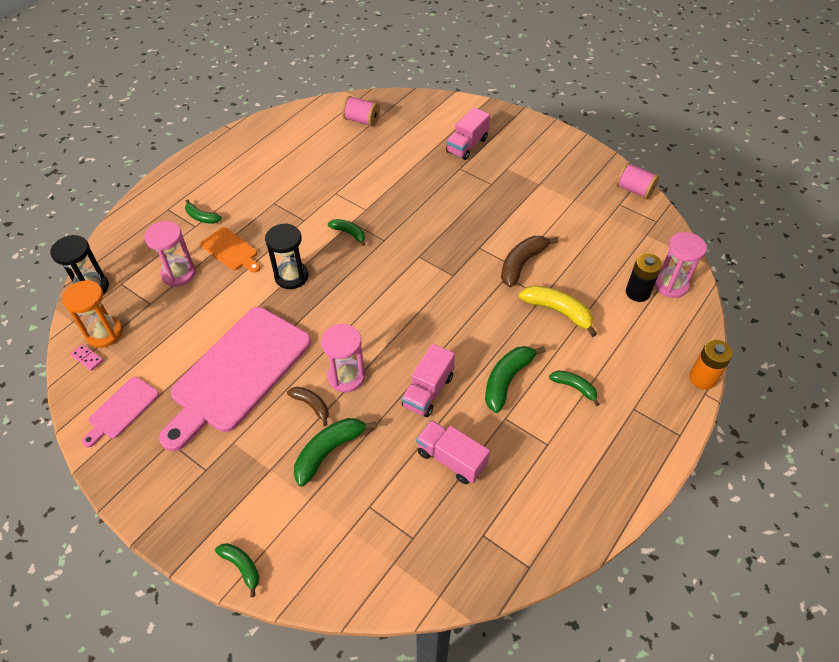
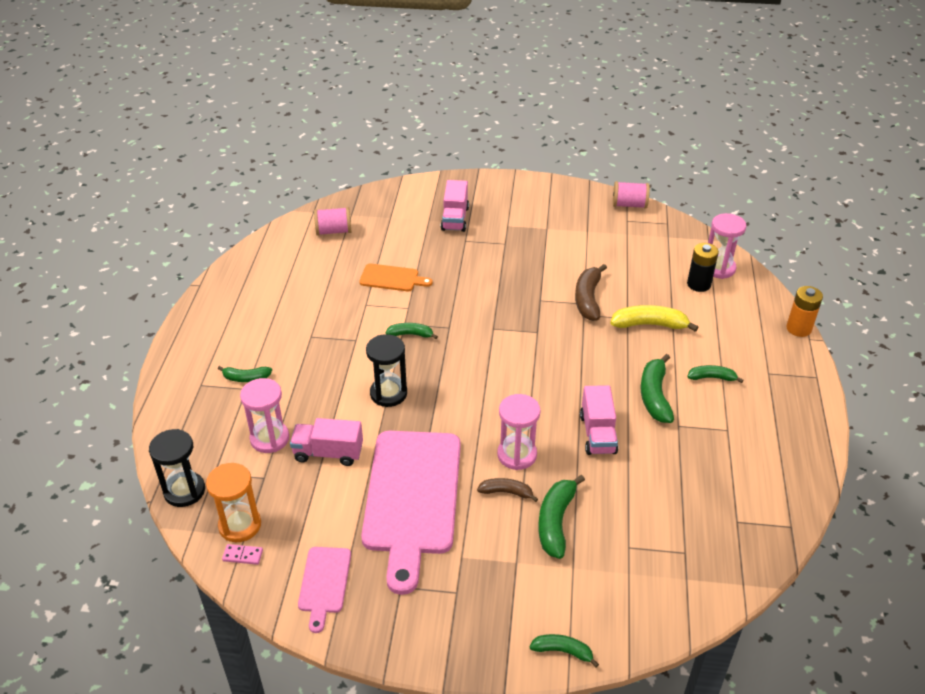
camera: 30 degrees left, 10 degrees down
orange cutting board [200,227,260,273] -> orange cutting board moved to [359,264,433,291]
pink truck [416,420,490,484] -> pink truck moved to [290,418,363,466]

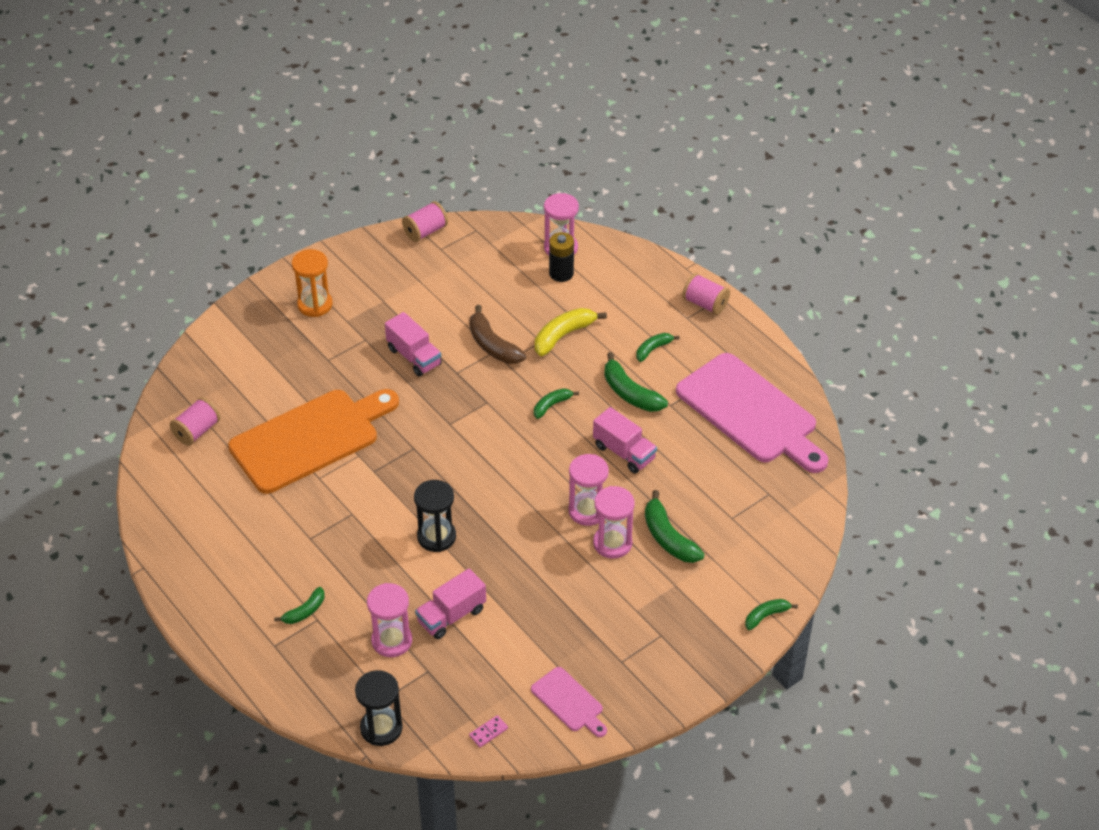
camera: 45 degrees left, 5 degrees up
orange hourglass [206,463,261,542] -> orange hourglass moved to [292,249,332,317]
orange cutting board [359,264,433,291] -> orange cutting board [228,389,399,494], size x2.17
pink cutting board [361,431,461,595] -> pink cutting board moved to [676,353,829,473]
green banana [385,323,438,339] -> green banana moved to [534,388,579,419]
pink truck [441,180,469,232] -> pink truck moved to [385,312,442,377]
brown banana [477,478,538,502] -> pink hourglass [593,486,635,559]
orange battery [786,286,823,337] -> none
none -> pink spool [682,273,730,315]

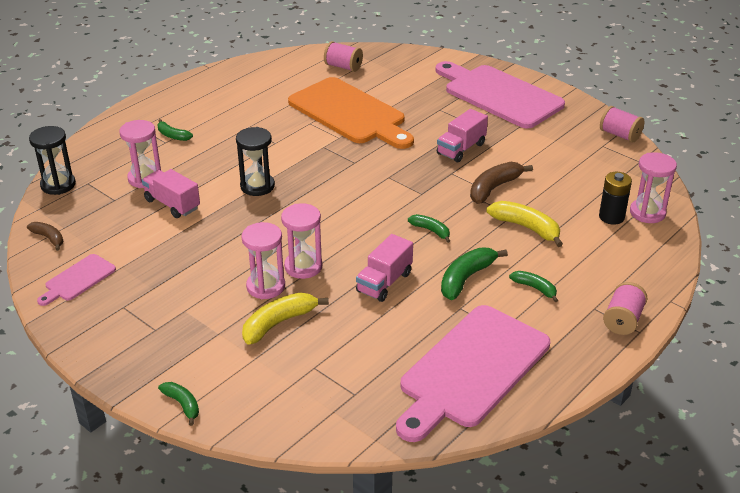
camera: 80 degrees right, 10 degrees down
orange hourglass [292,249,332,317] -> pink cutting board [435,61,565,129]
pink domino [469,715,508,747] -> brown banana [27,222,63,251]
green banana [645,490,705,563] -> yellow banana [242,293,329,345]

